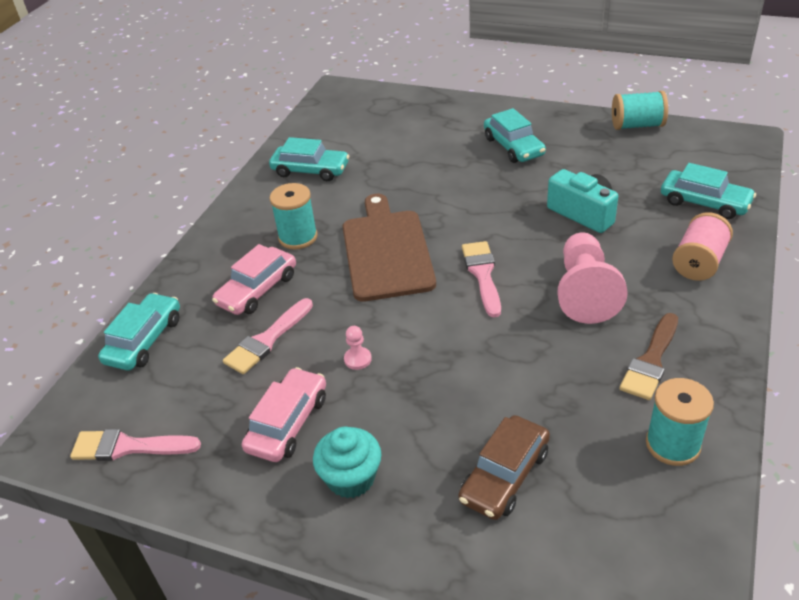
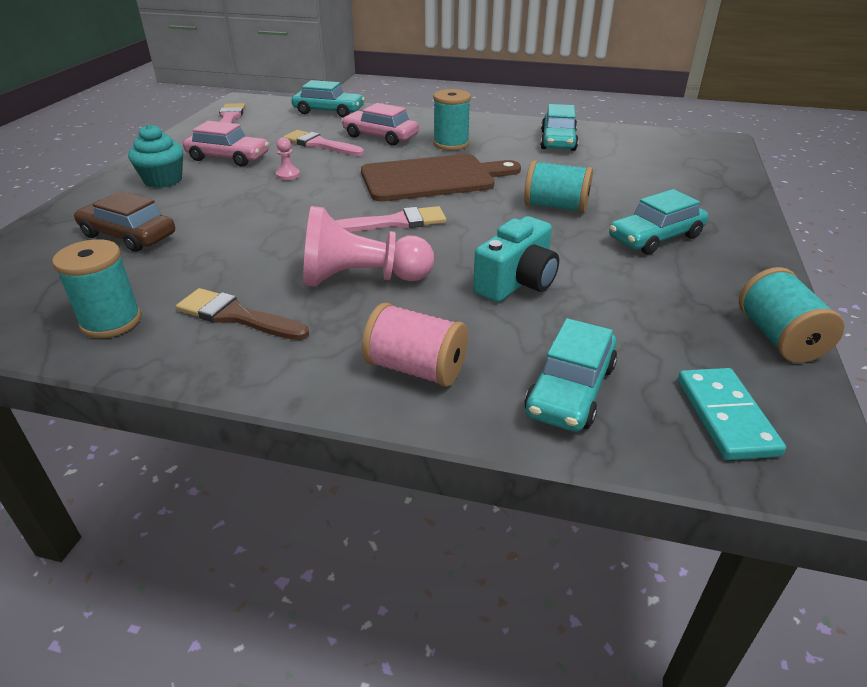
camera: 80 degrees right, 5 degrees down
none -> turquoise spool [524,160,593,213]
none -> turquoise domino [678,368,786,460]

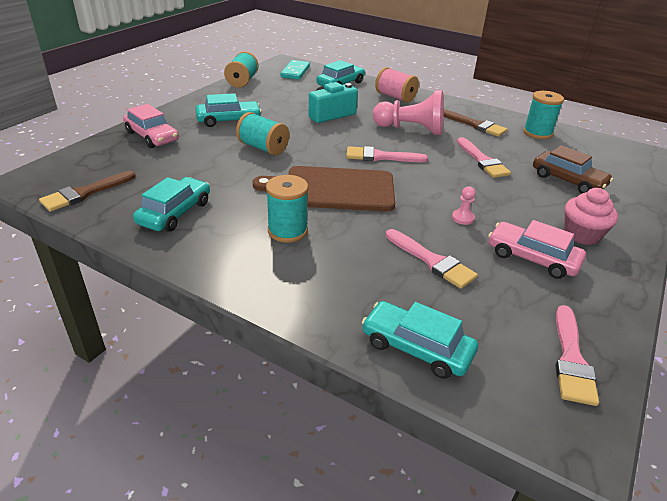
camera: 165 degrees left, 0 degrees up
turquoise cupcake [128,124,183,188] -> pink cupcake [565,188,618,245]
pink car [342,103,419,146] -> pink car moved to [123,104,179,148]
none -> brown brush [39,171,136,212]
none -> pink brush [457,137,511,178]

